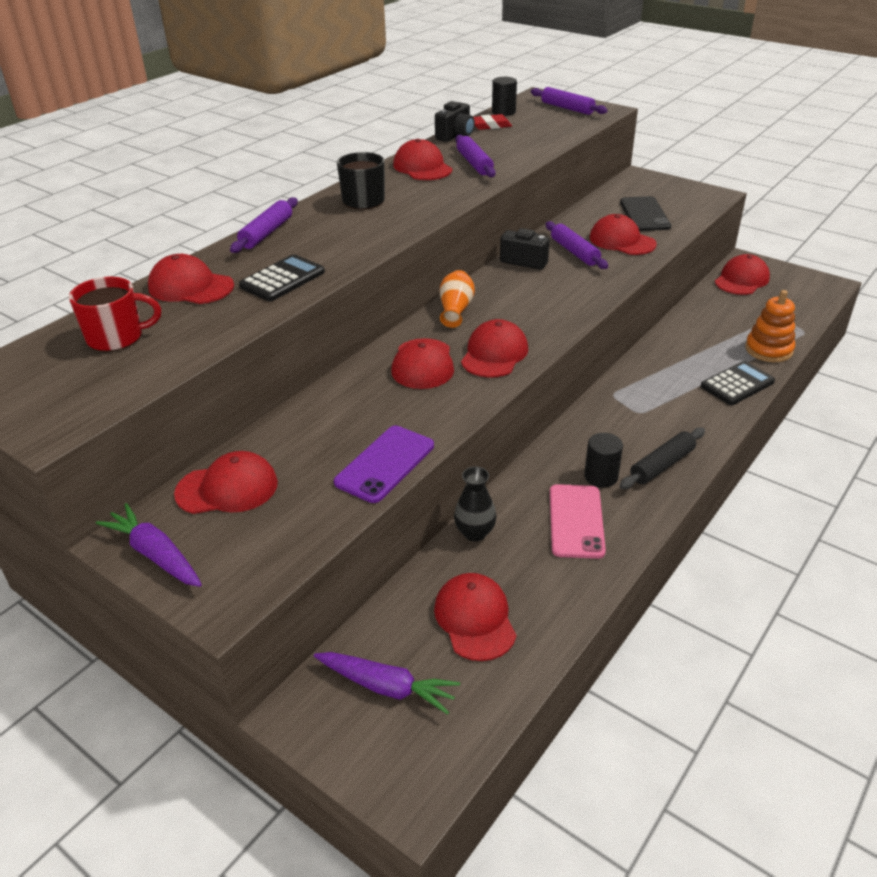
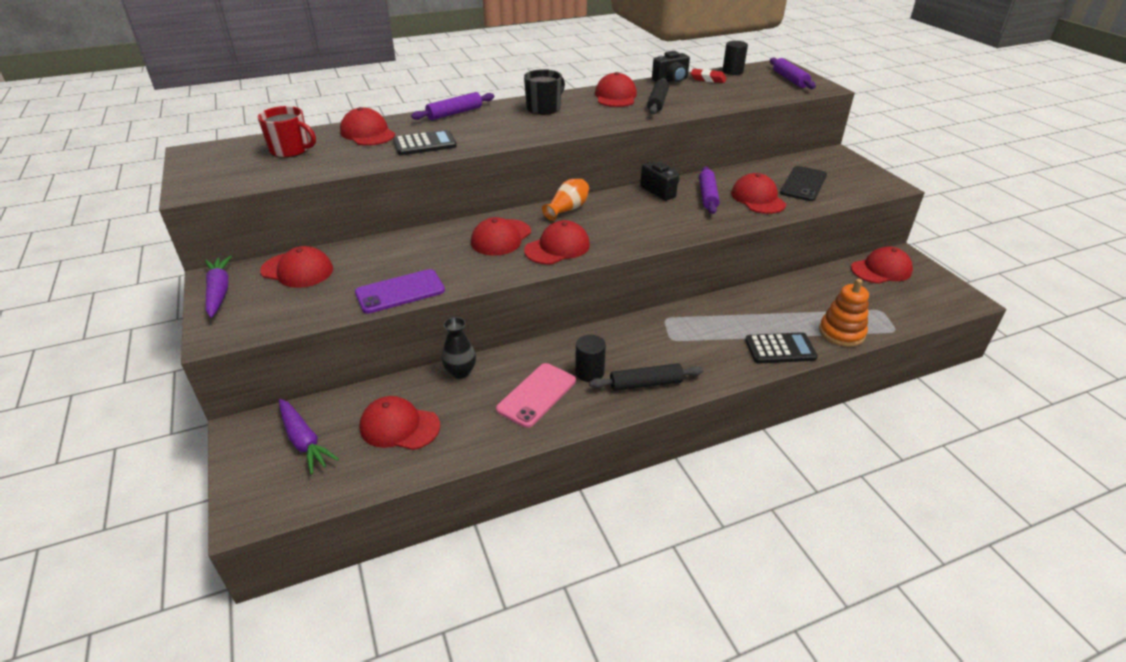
camera: 30 degrees right, 0 degrees up
red cap [434,573,516,661] -> red cap turned 90 degrees counterclockwise [359,396,440,450]
purple rolling pin [455,135,496,177] -> black rolling pin [647,78,669,114]

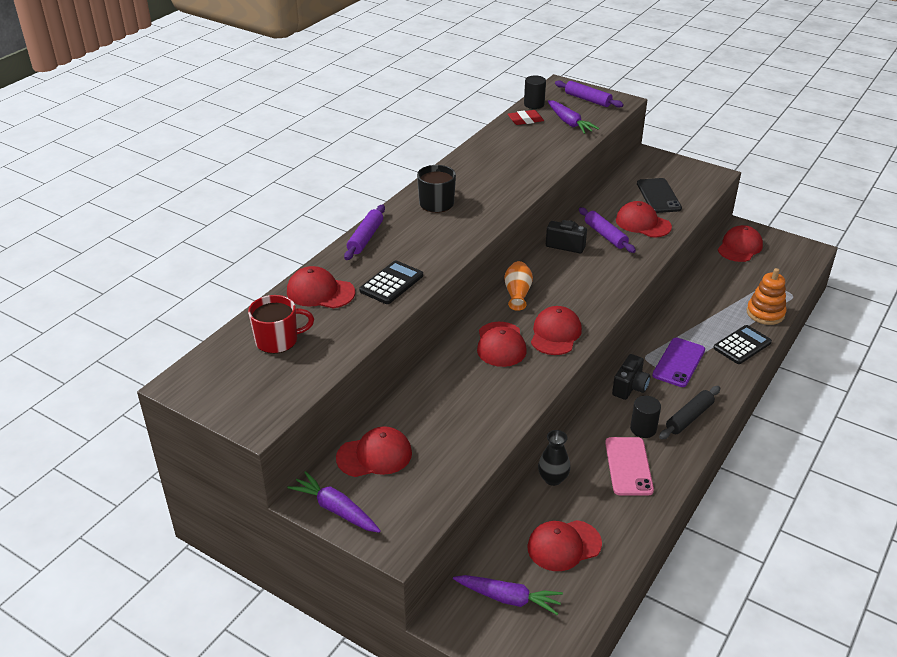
camera: 35 degrees left, 0 degrees up
purple phone [355,269,445,314] -> purple phone moved to [652,338,705,387]
red cap [595,72,637,107] -> none
black rolling pin [647,78,669,114] -> none
black camera [652,51,690,82] -> black camera moved to [612,354,650,400]
none -> purple carrot [548,100,599,134]

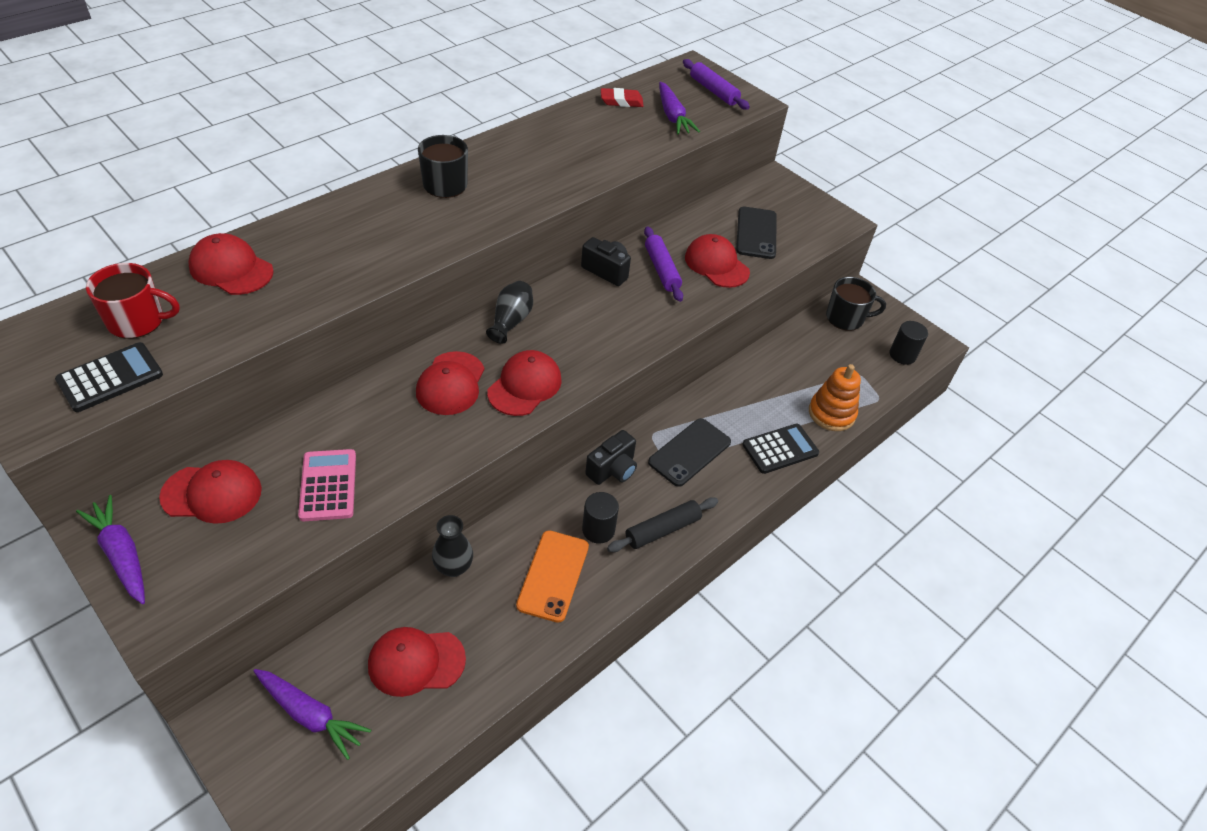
camera: 10 degrees right, 10 degrees up
purple rolling pin [344,205,385,260] -> none
black calculator [359,260,423,304] -> black calculator moved to [55,342,163,412]
orange vase [504,261,533,311] -> black vase [486,281,533,344]
black cylinder [524,75,546,109] -> black cylinder moved to [890,321,928,365]
pink phone [605,437,654,495] -> orange phone [516,530,589,623]
purple phone [652,338,705,387] -> black phone [648,418,731,487]
red cap [718,225,763,262] -> black mug [826,277,886,331]
none -> pink calculator [298,449,356,521]

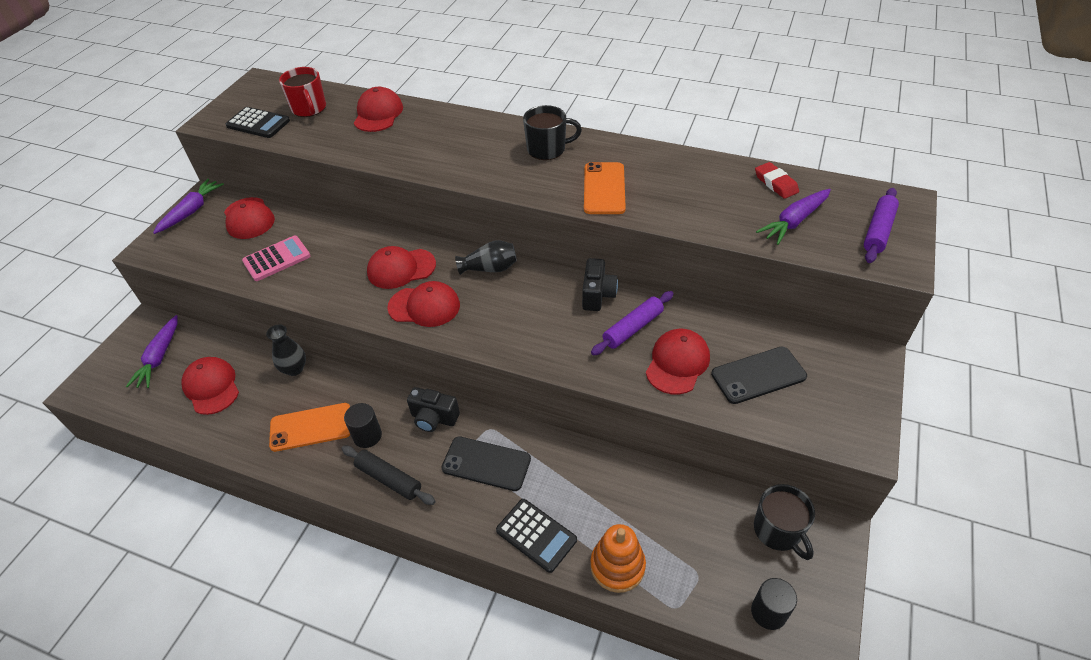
camera: 70 degrees right, 0 degrees up
none -> orange phone [584,162,626,214]

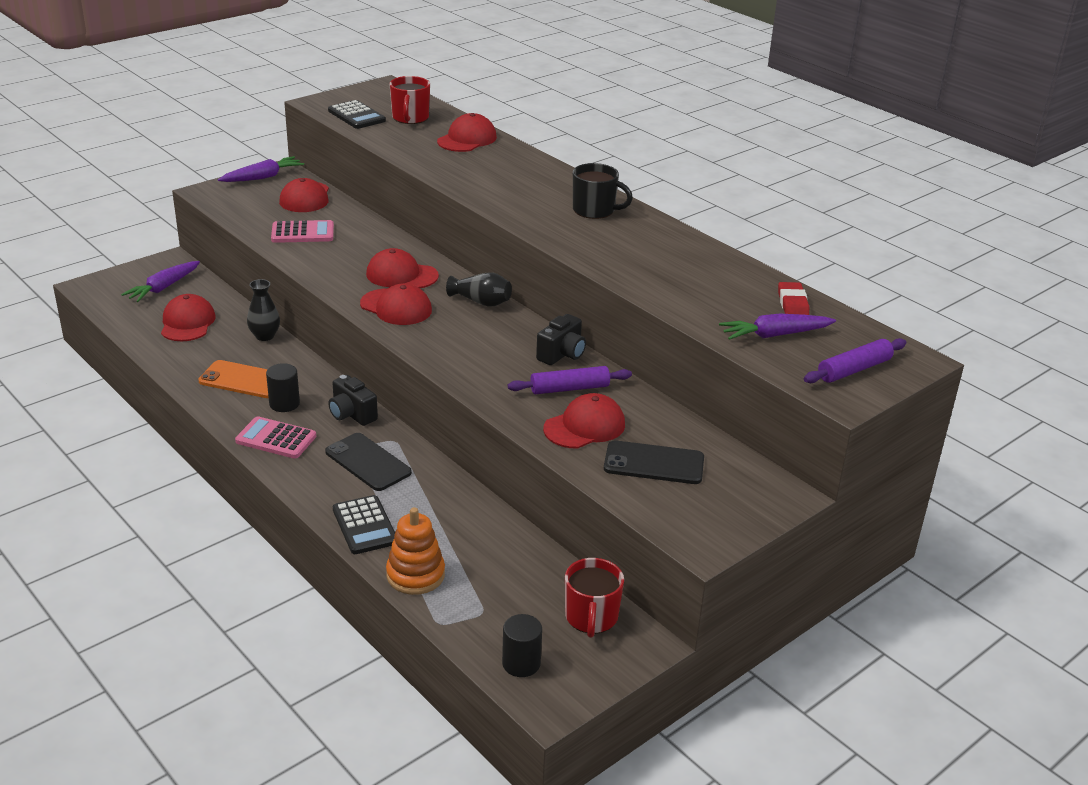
camera: 25 degrees right, 15 degrees down
black rolling pin [341,446,436,505] -> pink calculator [235,416,316,459]
orange phone [584,162,626,214] -> none
black mug [754,484,815,560] -> red mug [565,558,624,638]

